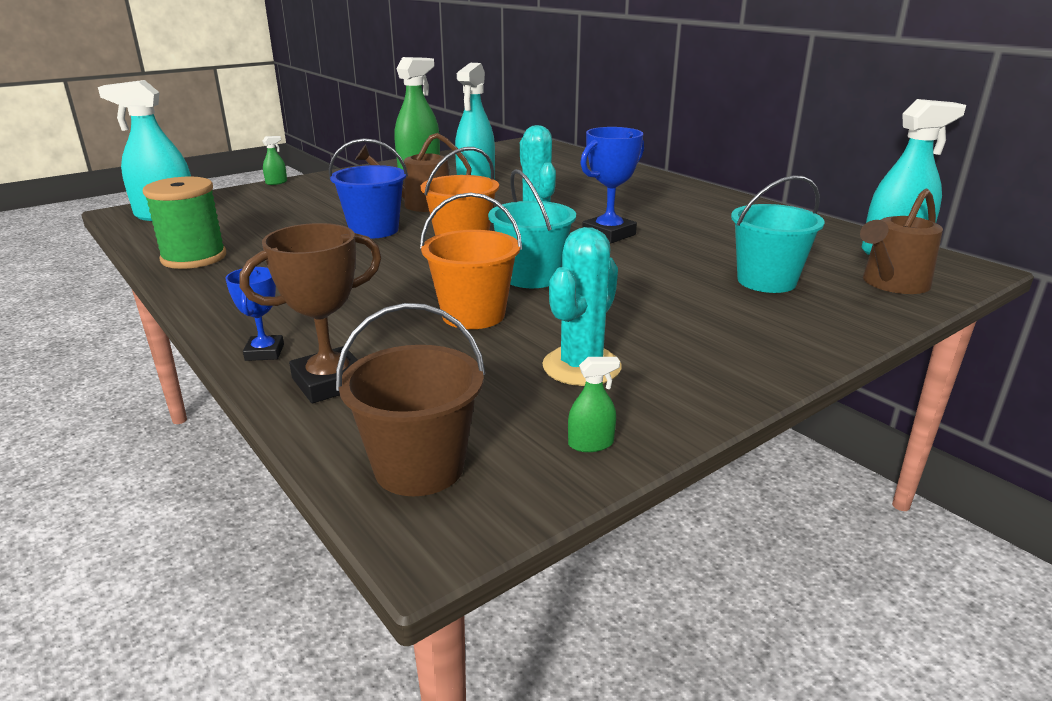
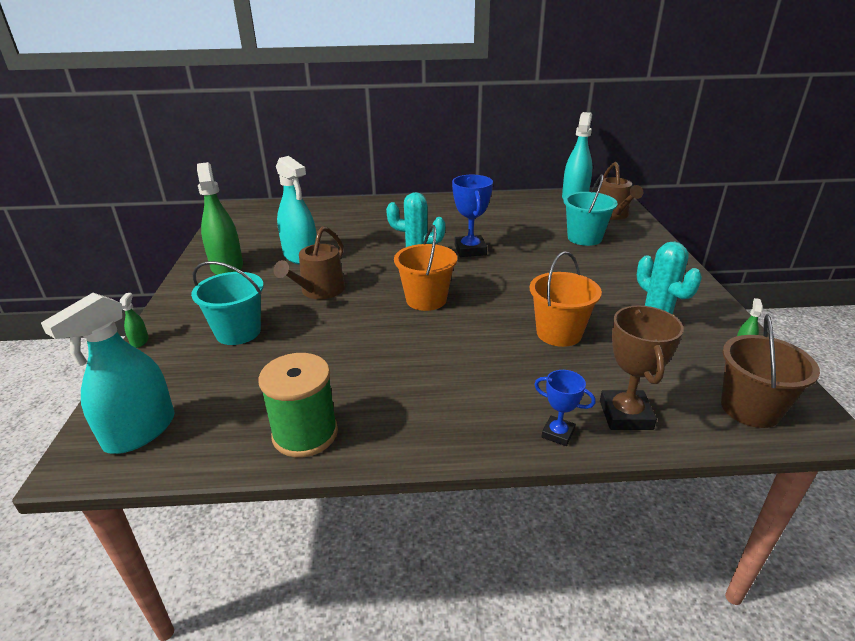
camera: 55 degrees left, 5 degrees up
blue bucket [329,138,408,239] -> none
turquoise bucket [488,169,576,288] -> turquoise bucket moved to [191,261,264,345]

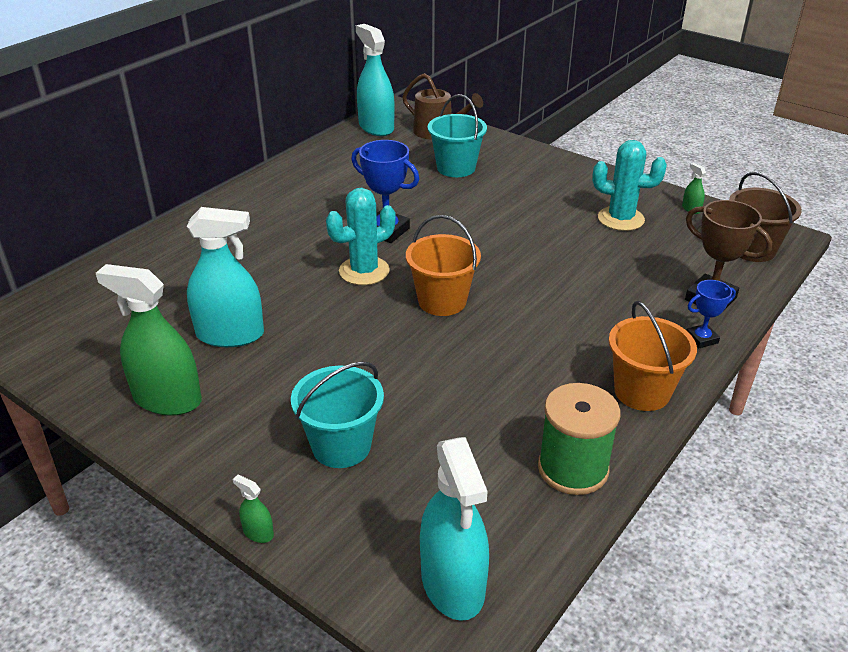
camera: 50 degrees left, 5 degrees up
brown watering can [274,226,345,299] -> none
orange bucket [530,251,602,347] -> orange bucket moved to [609,301,697,411]

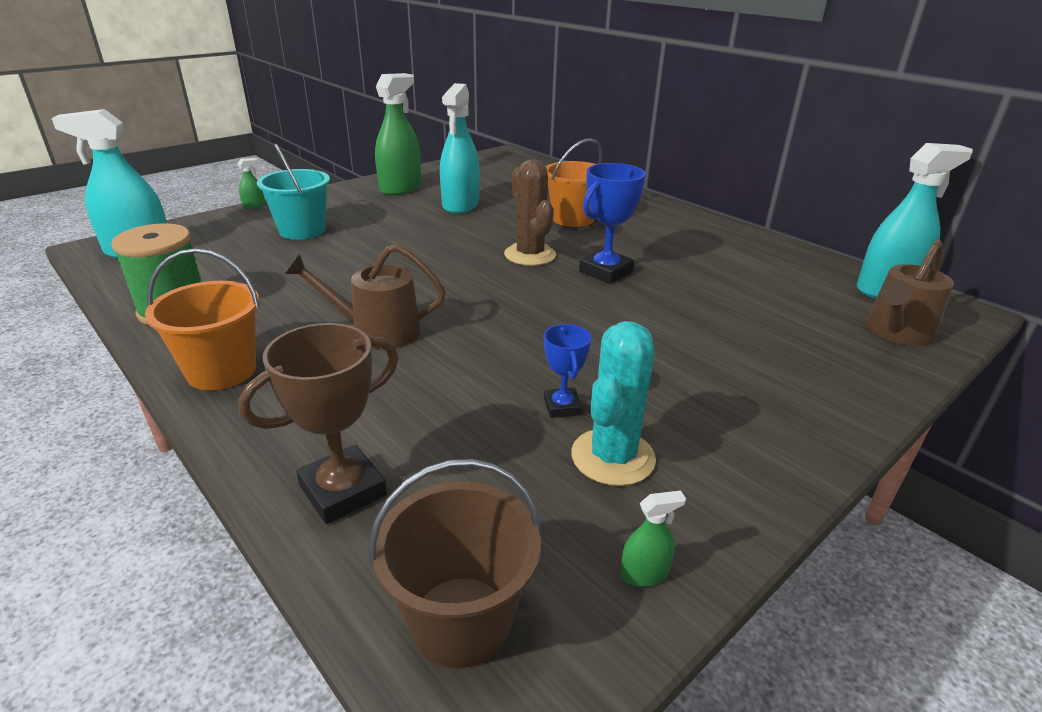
camera: 100 degrees right, 5 degrees down
turquoise cactus [326,188,396,285] -> brown cactus [504,159,556,266]
orange bucket [406,215,481,316] -> orange bucket moved to [546,138,602,227]
turquoise bucket [428,94,487,177] -> none
blue trophy [686,280,736,348] -> blue trophy moved to [544,324,591,418]
none -> brown watering can [285,244,446,349]

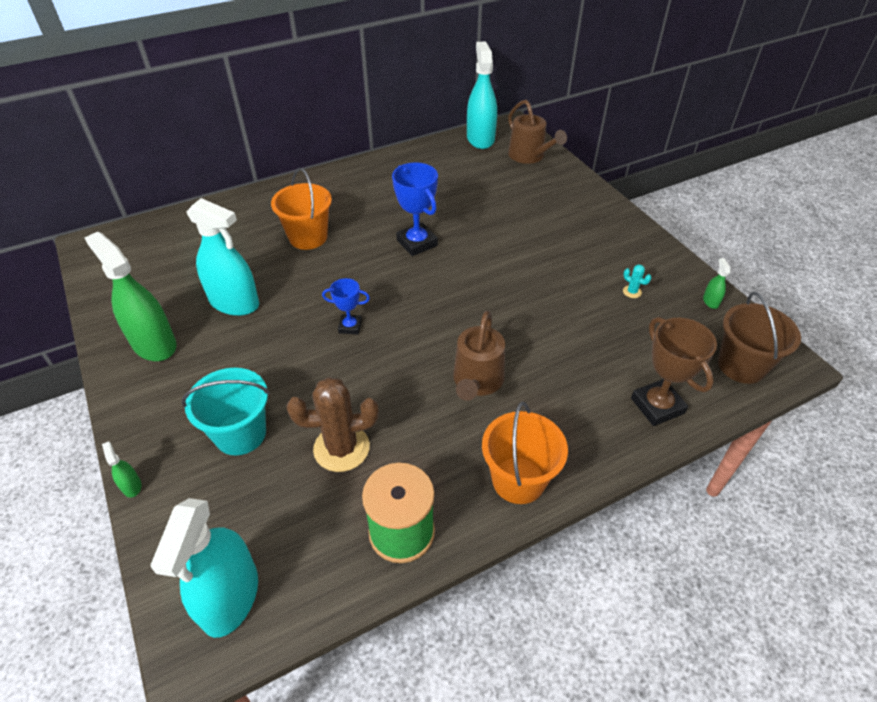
camera: 75 degrees left, 15 degrees up
brown cactus [504,159,556,266] -> brown cactus moved to [287,377,379,472]
blue trophy [544,324,591,418] -> blue trophy moved to [322,278,370,334]
turquoise cactus [571,321,656,486] -> turquoise cactus [623,264,651,298], size x0.41

